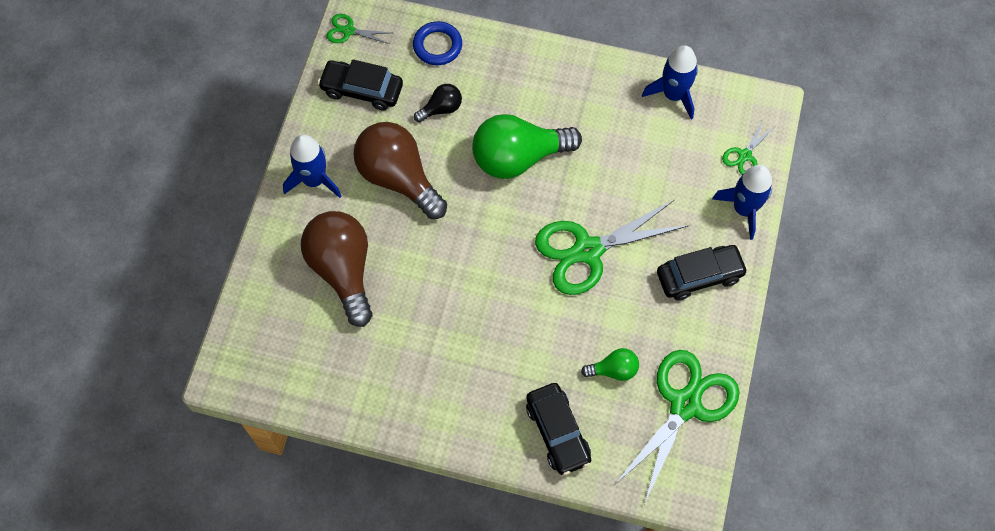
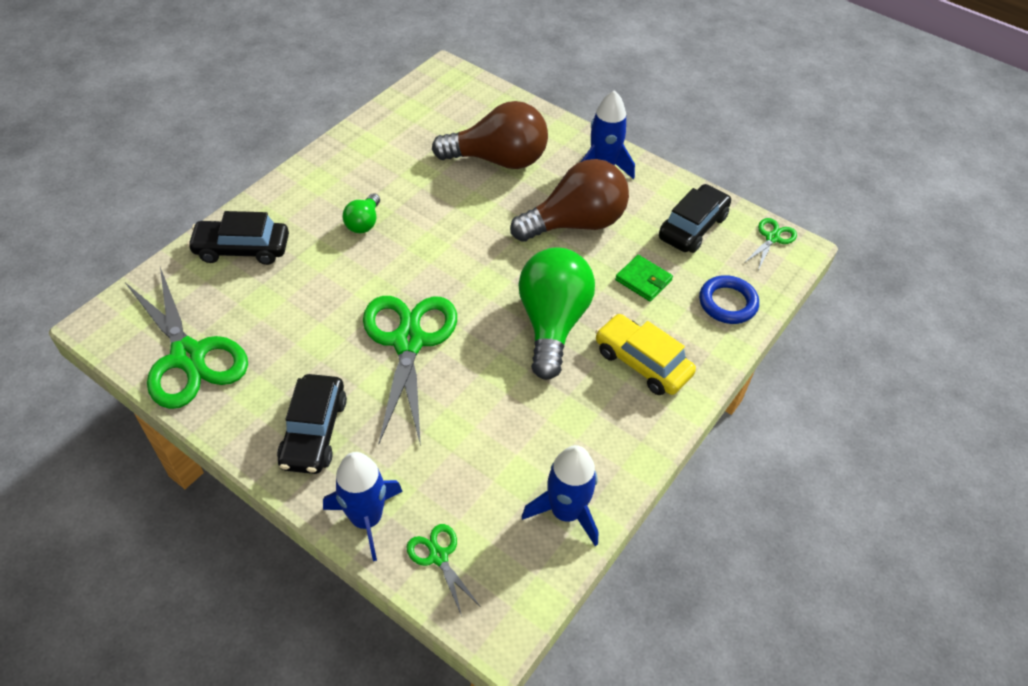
camera: 110 degrees right, 15 degrees down
black light bulb [414,84,462,123] -> green wallet [615,255,673,302]
green light bulb [581,348,639,381] -> green light bulb moved to [342,193,380,233]
none -> yellow car [595,314,696,395]

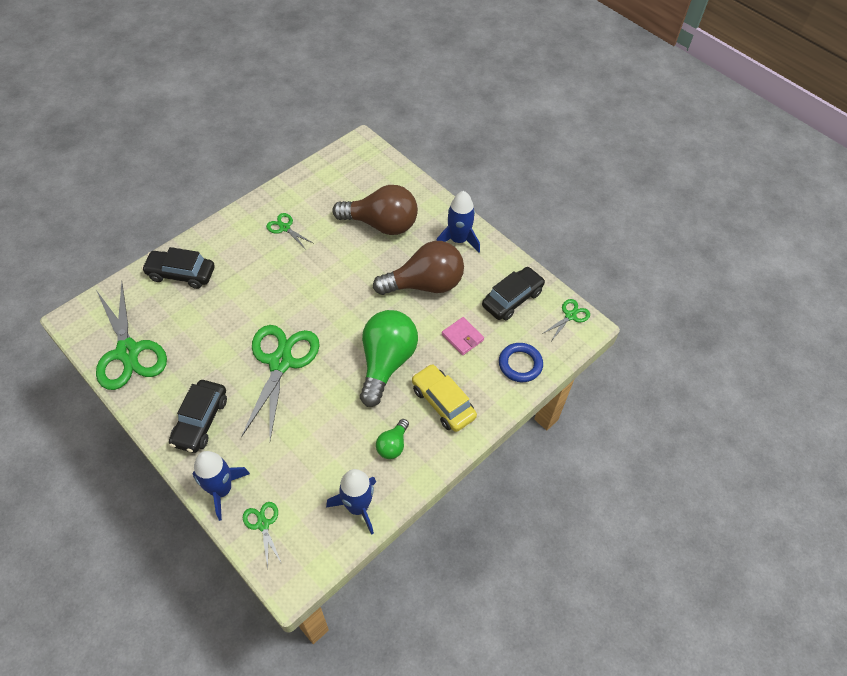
camera: 10 degrees right, 5 degrees up
green light bulb [342,193,380,233] -> green light bulb moved to [376,419,409,459]
green wallet [615,255,673,302] -> pink wallet [442,317,484,355]
none -> green scissors [266,213,313,248]

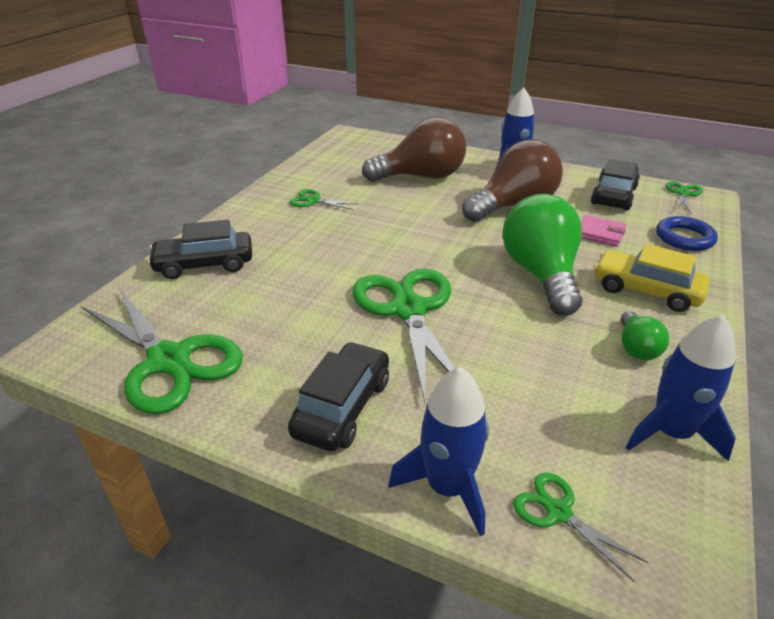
camera: 20 degrees left, 20 degrees down
black car [169,380,227,453] -> black car turned 150 degrees counterclockwise [288,342,389,451]

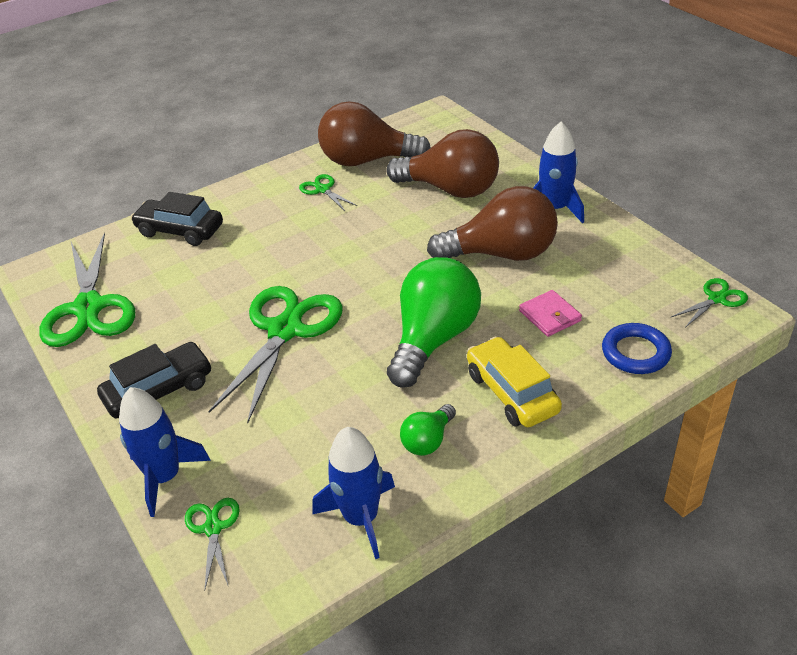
camera: 35 degrees right, 5 degrees up
black car [591,159,640,210] -> none
none -> brown light bulb [318,101,431,166]

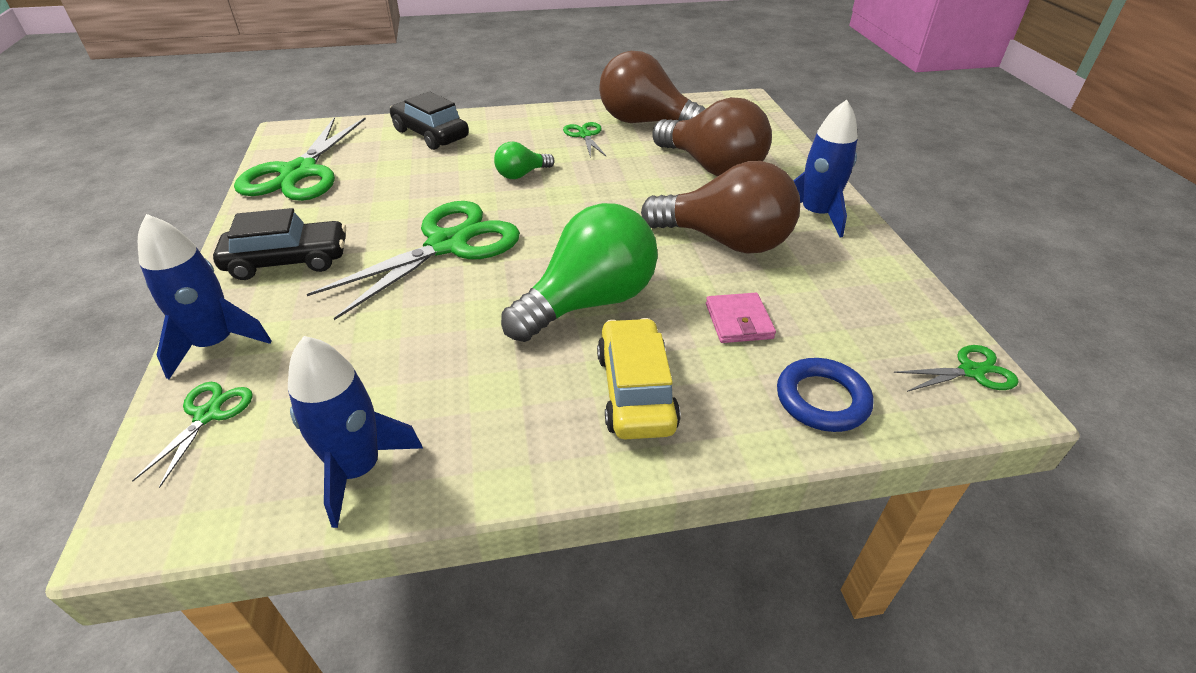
camera: 20 degrees right, 0 degrees up
green light bulb [400,404,456,456] -> green light bulb moved to [494,142,555,179]

